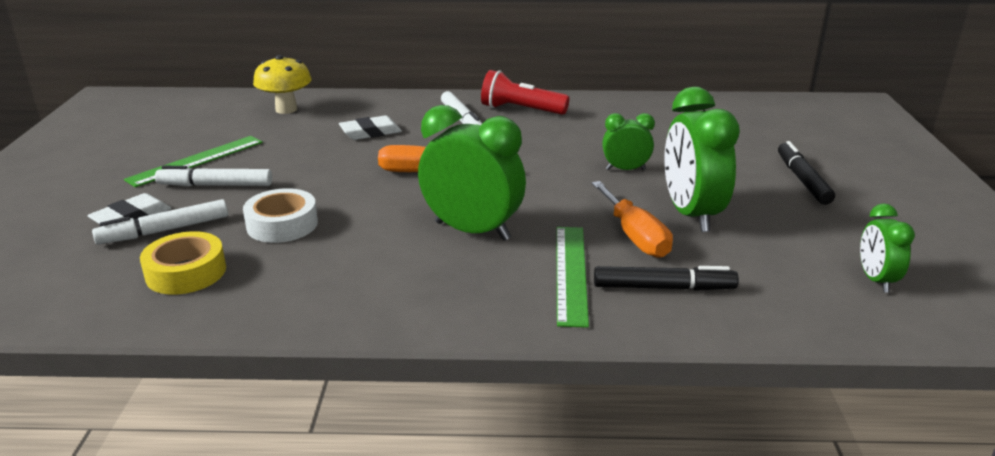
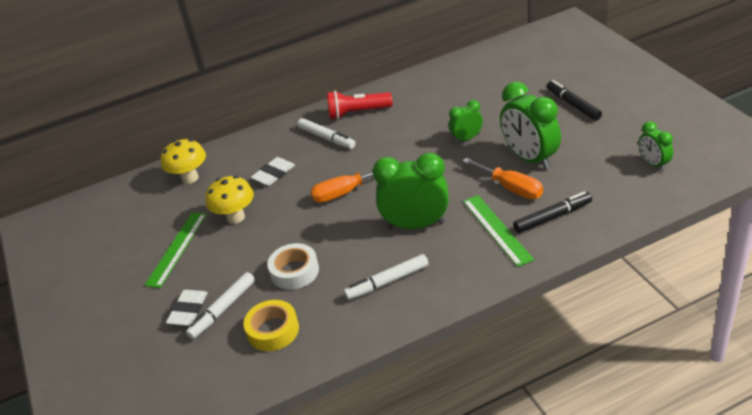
camera: 20 degrees left, 10 degrees up
white marker [155,166,272,186] -> white marker moved to [344,254,429,300]
none -> yellow mushroom [206,176,254,224]

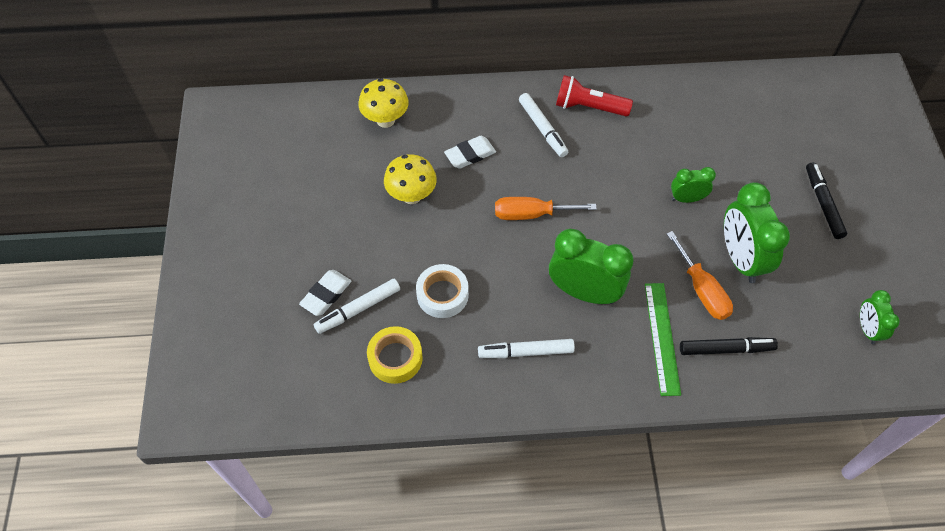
camera: 15 degrees right, 20 degrees up
green ruler [144,212,207,288] -> none

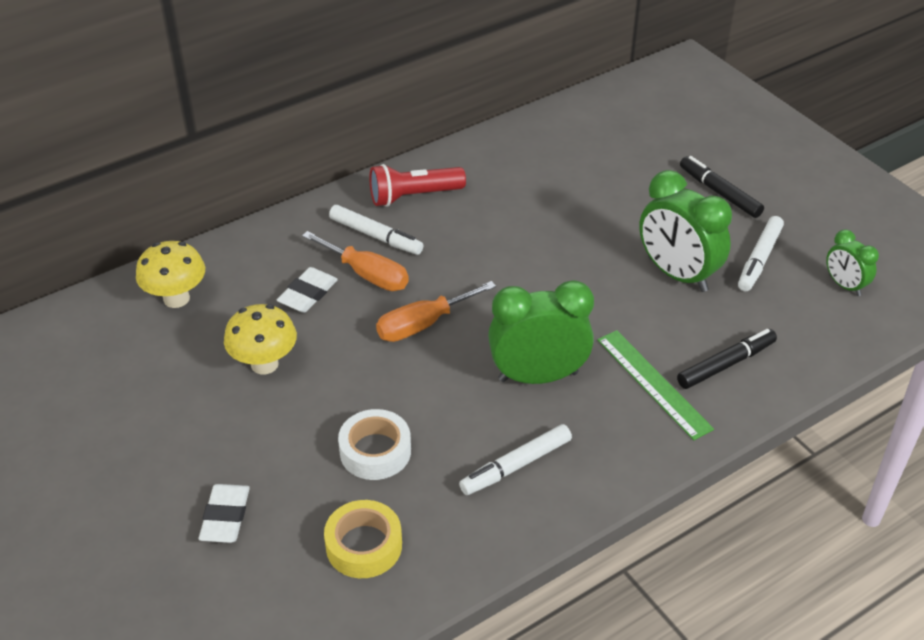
camera: 30 degrees left, 15 degrees down
white marker [314,279,400,334] -> white marker moved to [738,216,784,291]
orange screwdriver [667,231,733,320] -> orange screwdriver moved to [302,231,409,291]
green clock [671,167,716,203] -> none

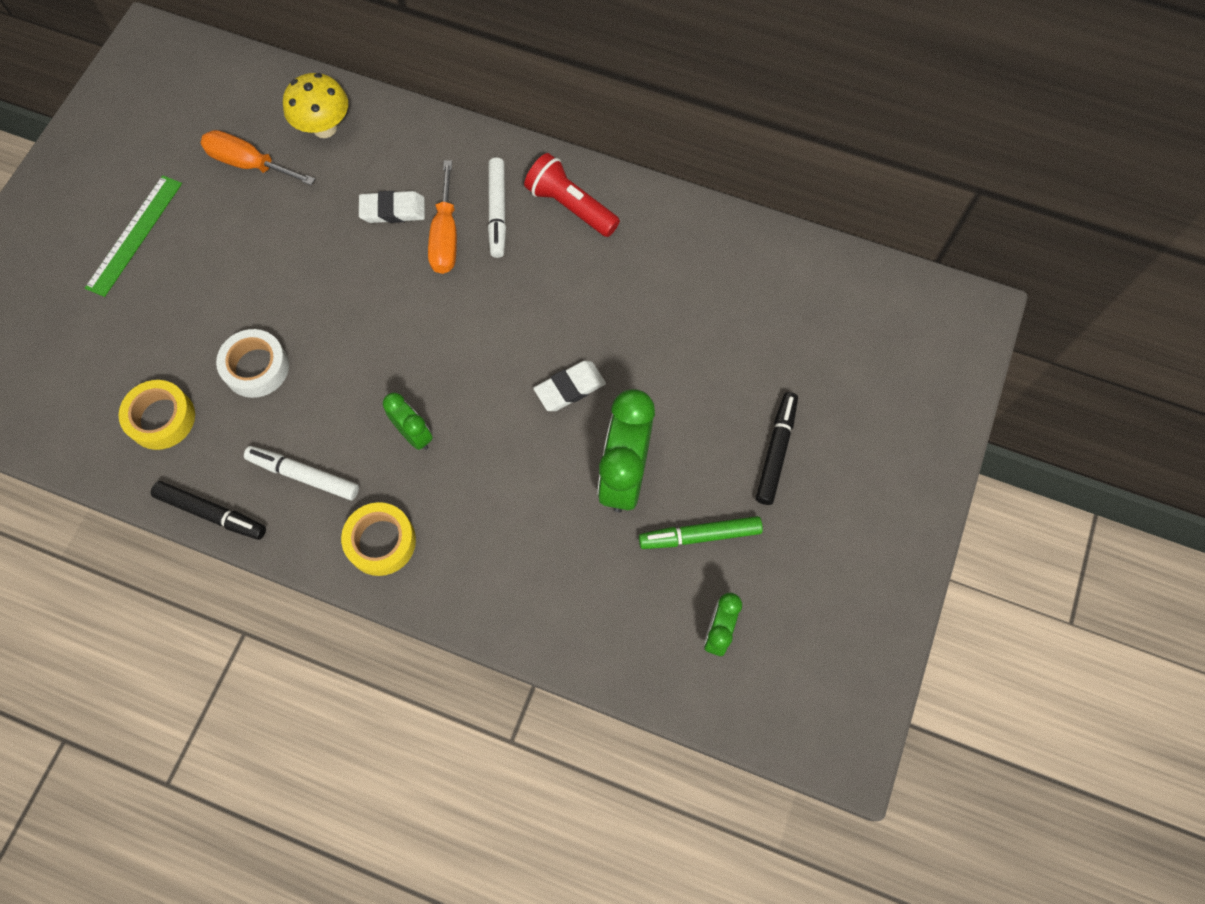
camera: 55 degrees right, 25 degrees up
white eraser [199,484,250,543] -> white eraser moved to [533,361,606,411]
yellow mushroom [224,304,297,374] -> none
orange screwdriver [376,281,496,342] -> orange screwdriver moved to [201,130,315,185]
green clock [488,280,594,384] -> green clock [383,392,433,450], size x0.54
green ruler [597,330,714,440] -> green ruler moved to [85,175,182,297]
black marker [677,329,777,389] -> black marker moved to [151,481,266,540]
white marker [738,216,784,291] -> green marker [639,516,763,549]
none -> yellow tape [341,502,416,576]

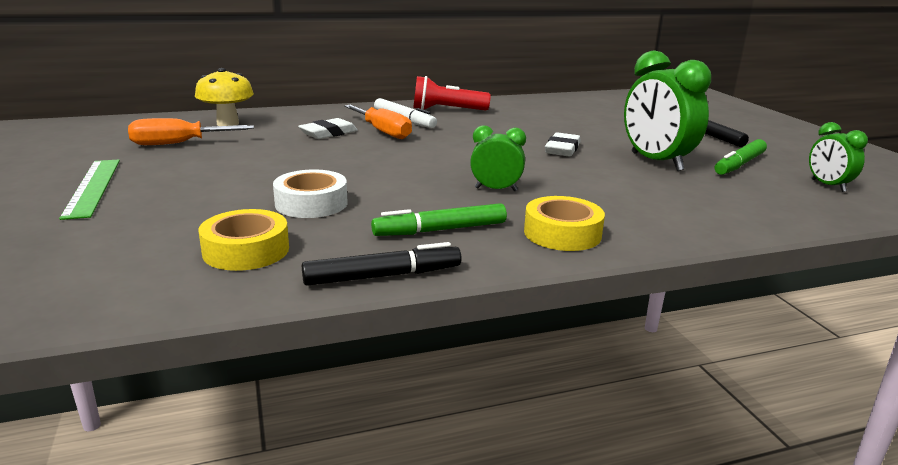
camera: 40 degrees left, 45 degrees down
white marker [244,446,359,500] -> green marker [371,203,507,236]

